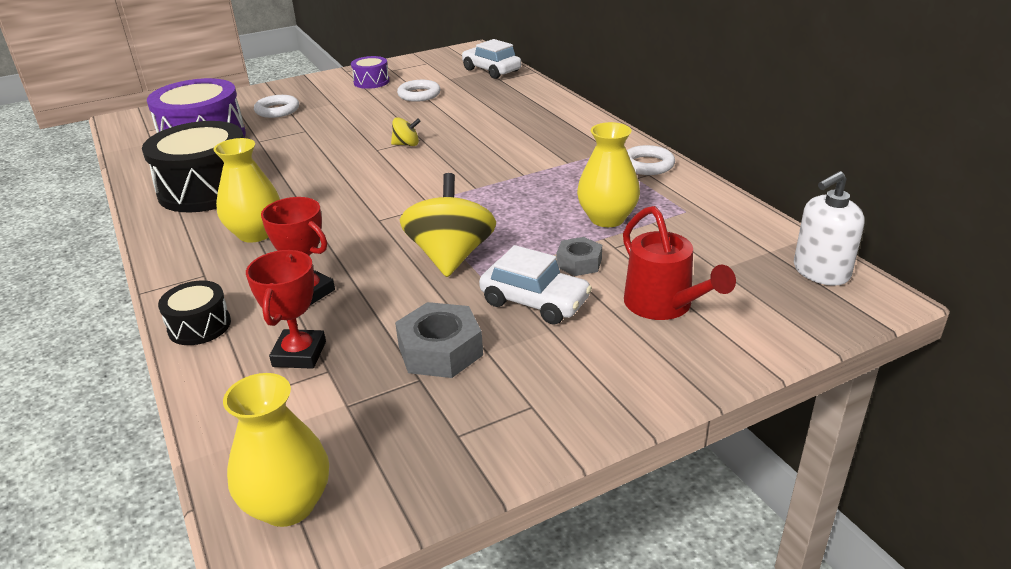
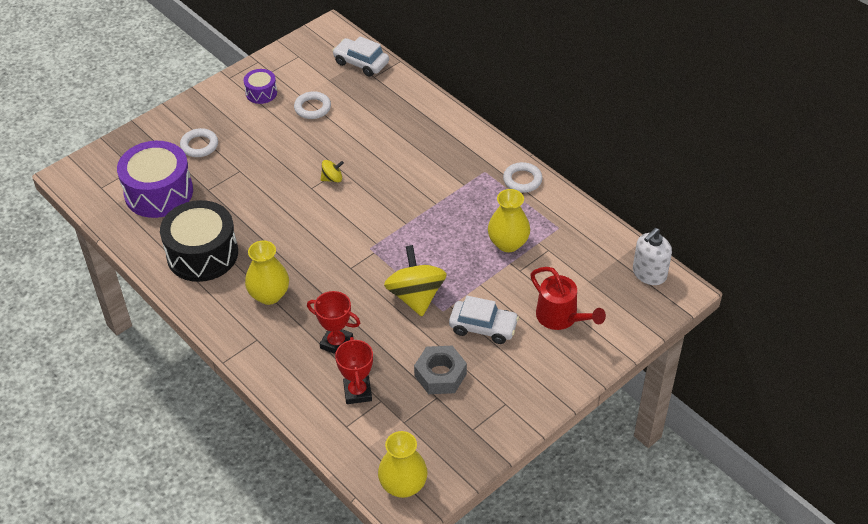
camera: 15 degrees left, 15 degrees up
black drum [158,281,231,345] -> none
grey nut [556,237,602,276] -> none

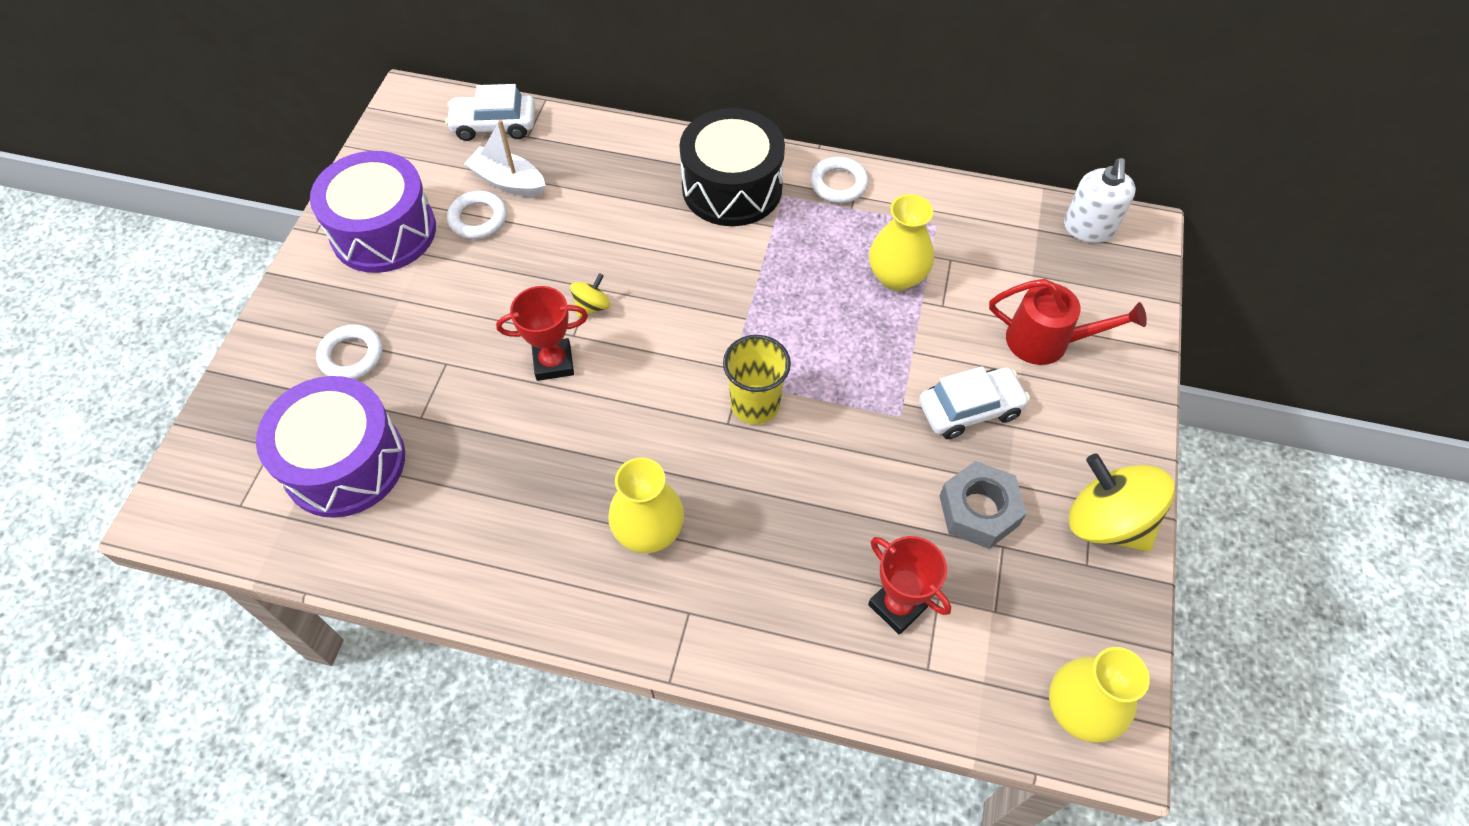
camera: 35 degrees left, 10 degrees up
black drum [160,200,238,282] -> black drum moved to [680,108,785,226]
purple drum [244,69,277,104] -> purple drum [310,151,436,273], size x2.01
red trophy [307,291,360,354] -> red trophy moved to [496,286,588,381]
yellow spinning top [384,245,447,316] -> yellow spinning top moved to [1069,454,1175,552]
none -> white boat [464,119,546,197]
none -> yellow cup [723,335,791,424]

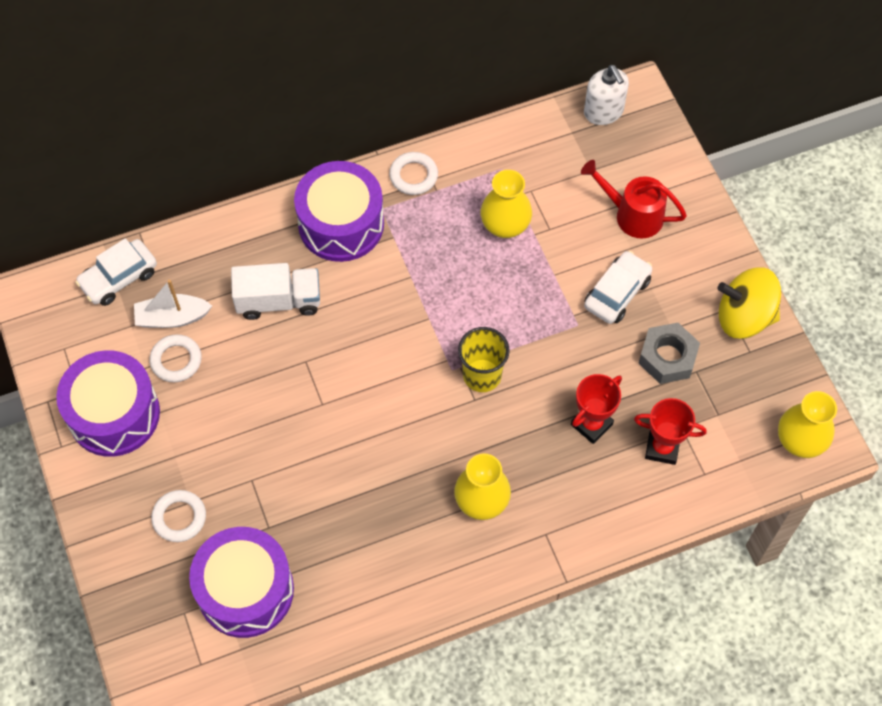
camera: 35 degrees left, 5 degrees up
red trophy [496,286,588,381] -> red trophy moved to [571,374,622,444]
yellow spinning top [570,273,610,318] -> none
black drum [680,108,785,226] -> purple drum [294,161,384,262]
red watering can [989,279,1147,365] -> red watering can turned 135 degrees counterclockwise [581,160,687,238]
none -> white truck [231,263,320,320]

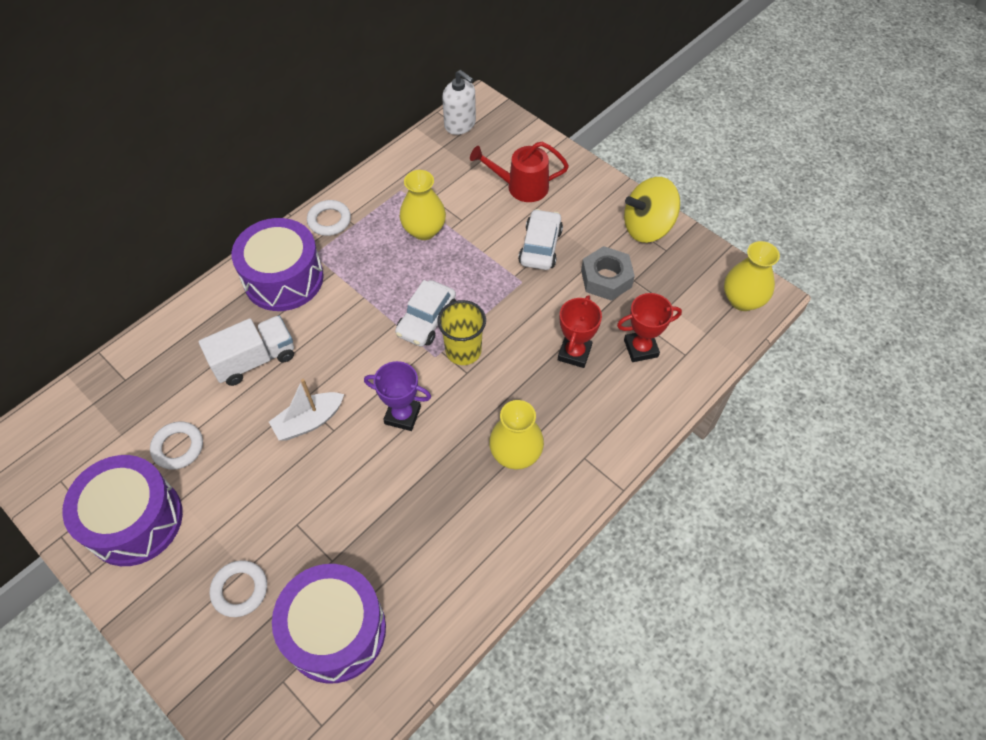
camera: 25 degrees left, 5 degrees down
white car [75,238,157,306] -> white car moved to [395,280,456,347]
white boat [134,280,212,328] -> white boat moved to [269,379,344,441]
none -> purple trophy [364,361,431,431]

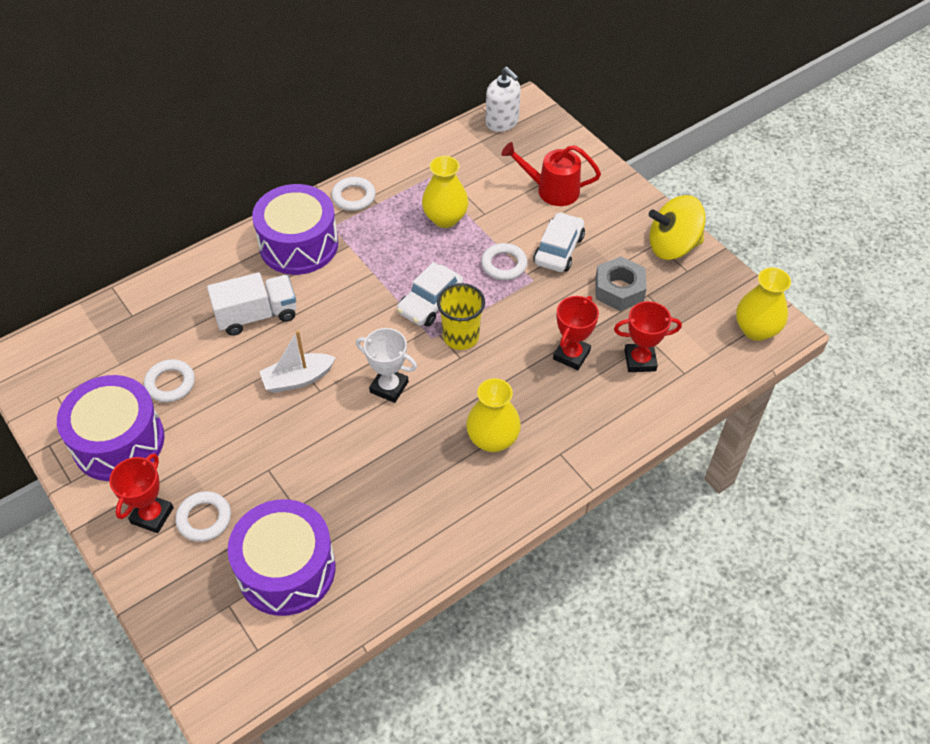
camera: 10 degrees right, 5 degrees down
purple trophy [364,361,431,431] -> white trophy [356,328,417,403]
none -> red trophy [109,453,174,533]
none -> white ring [481,243,527,280]

